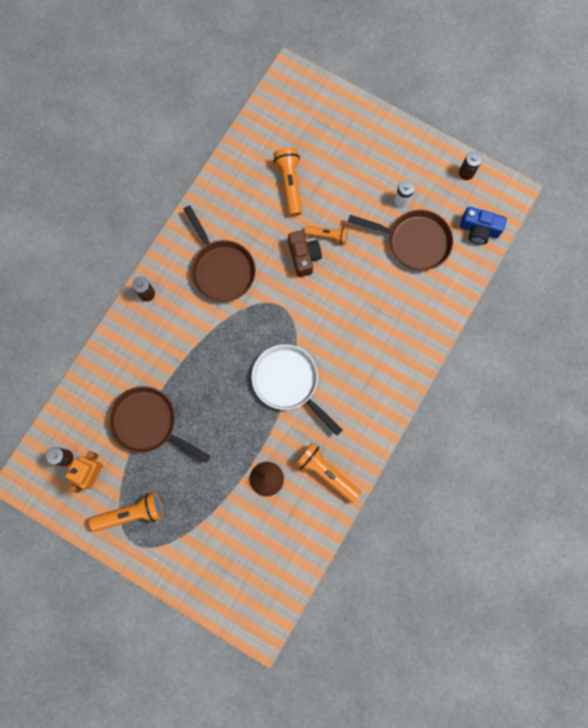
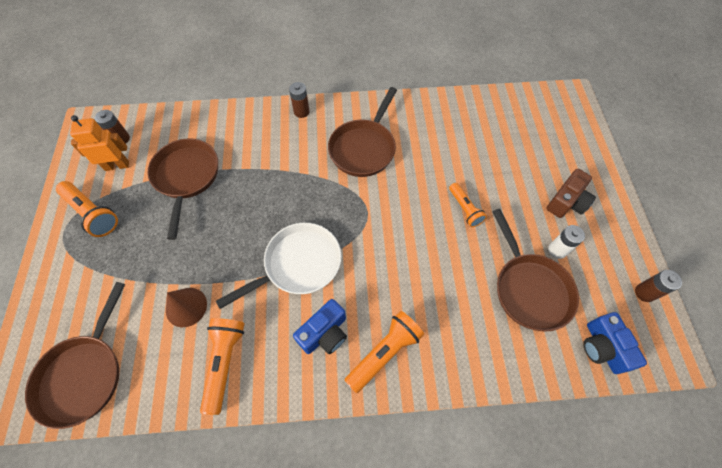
camera: 55 degrees right, 15 degrees down
white pan [252,344,342,435] -> white pan turned 45 degrees clockwise [216,223,341,309]
orange flashlight [273,148,302,216] -> orange flashlight moved to [345,311,424,393]
brown camera [288,230,322,277] -> brown camera moved to [546,169,596,218]
none -> brown pan [25,282,125,429]
none -> blue camera [293,299,347,354]

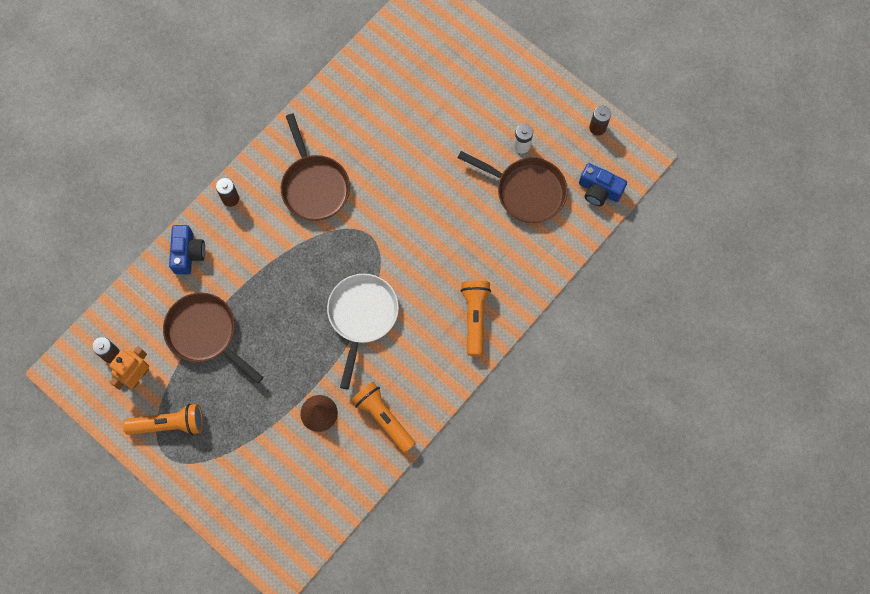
camera: 45 degrees left, 10 degrees up
brown pan [25,282,125,429] -> none
blue camera [293,299,347,354] -> blue camera moved to [169,225,205,274]
orange flashlight [449,183,487,227] -> none
brown camera [546,169,596,218] -> none

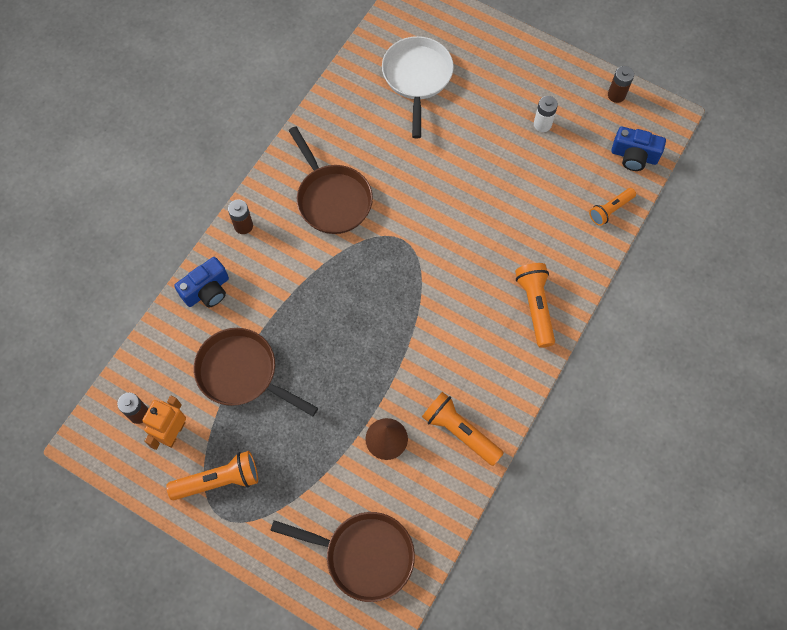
camera: 10 degrees left, 5 degrees down
blue camera [169,225,205,274] -> blue camera turned 60 degrees clockwise [174,257,229,307]
white pan [327,274,399,389] -> white pan moved to [382,36,454,138]
brown pan [457,151,568,223] -> brown pan moved to [270,512,415,602]
none -> orange flashlight [589,188,636,226]

